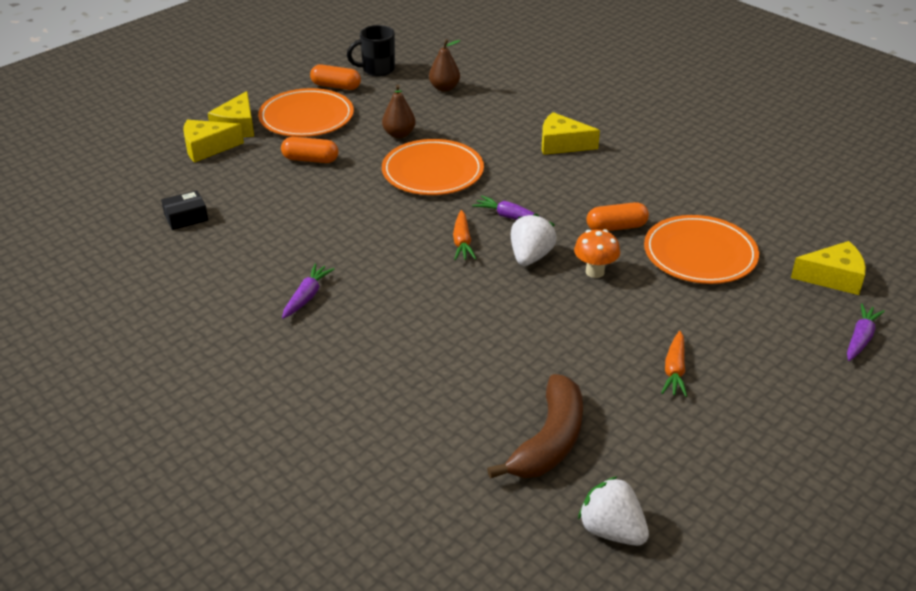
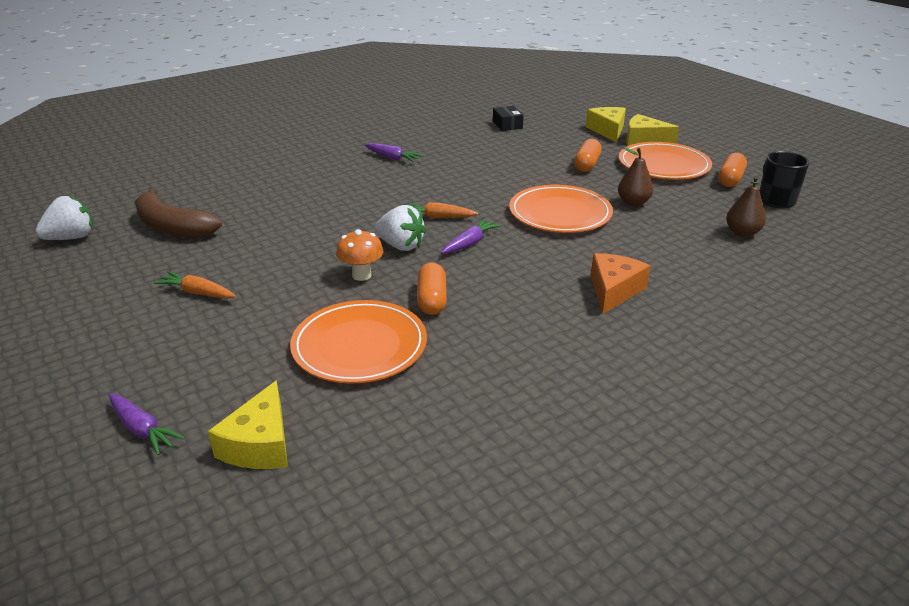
camera: 100 degrees right, 5 degrees down
yellow cheese [542,112,600,155] -> orange cheese [591,253,651,314]

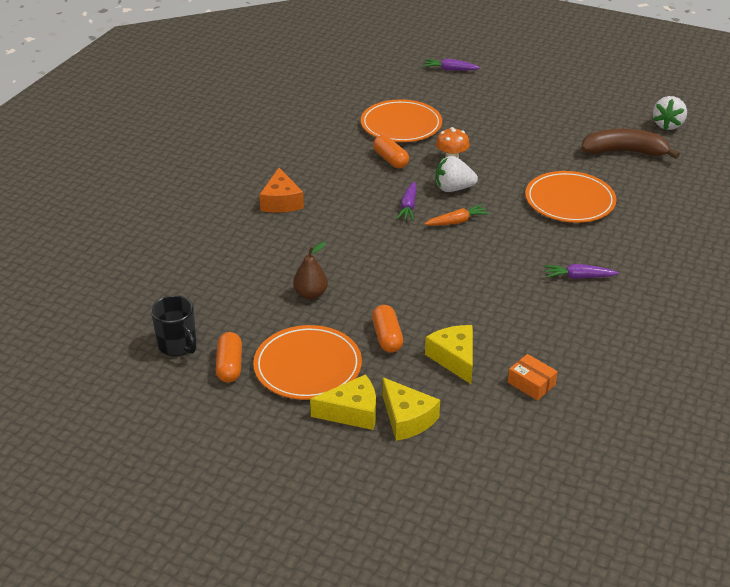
camera: 150 degrees right, 5 degrees up
orange carrot [153,271,236,299] -> none
yellow cheese [208,380,288,469] -> yellow cheese moved to [425,325,473,384]
black box [493,106,524,131] -> orange box [508,354,558,400]
orange plate [509,185,613,233] -> orange plate moved to [525,171,616,223]
brown pear [726,176,766,237] -> none

